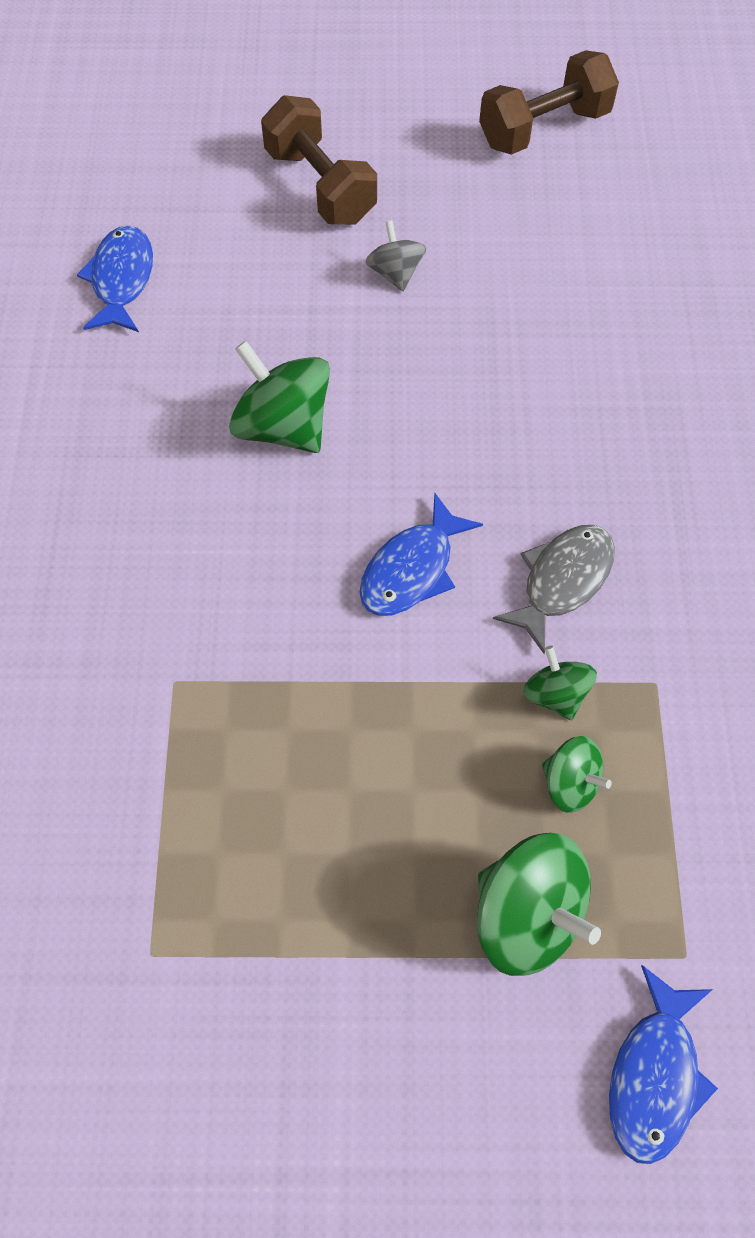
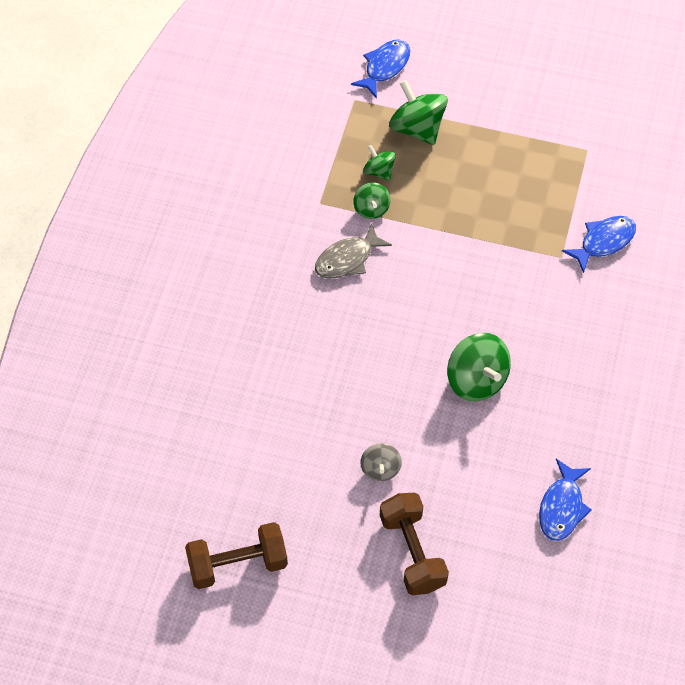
camera: 165 degrees left, 5 degrees down
blue fish [360,493,483,616] -> blue fish moved to [562,216,636,273]

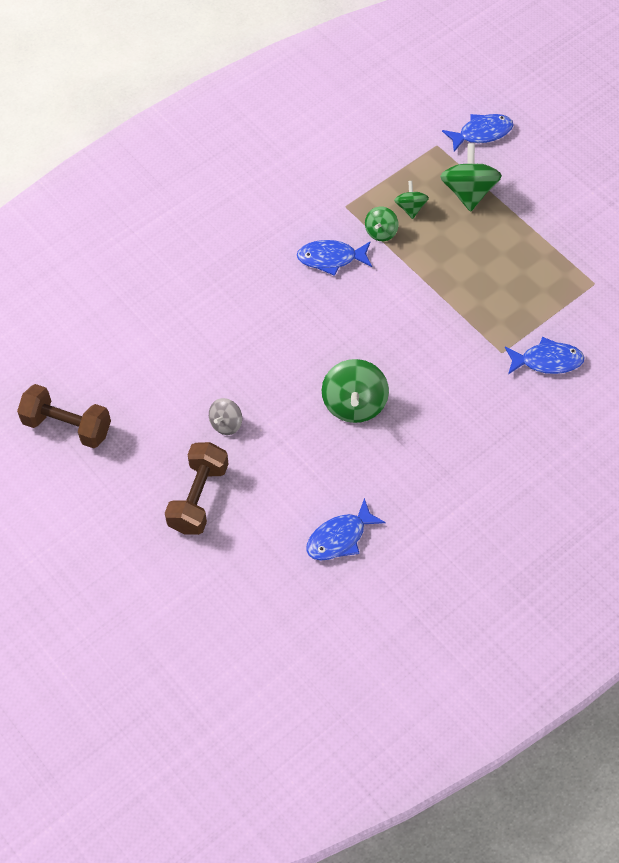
camera: 35 degrees right, 0 degrees up
grey fish [315,223,392,279] -> blue fish [297,240,372,276]

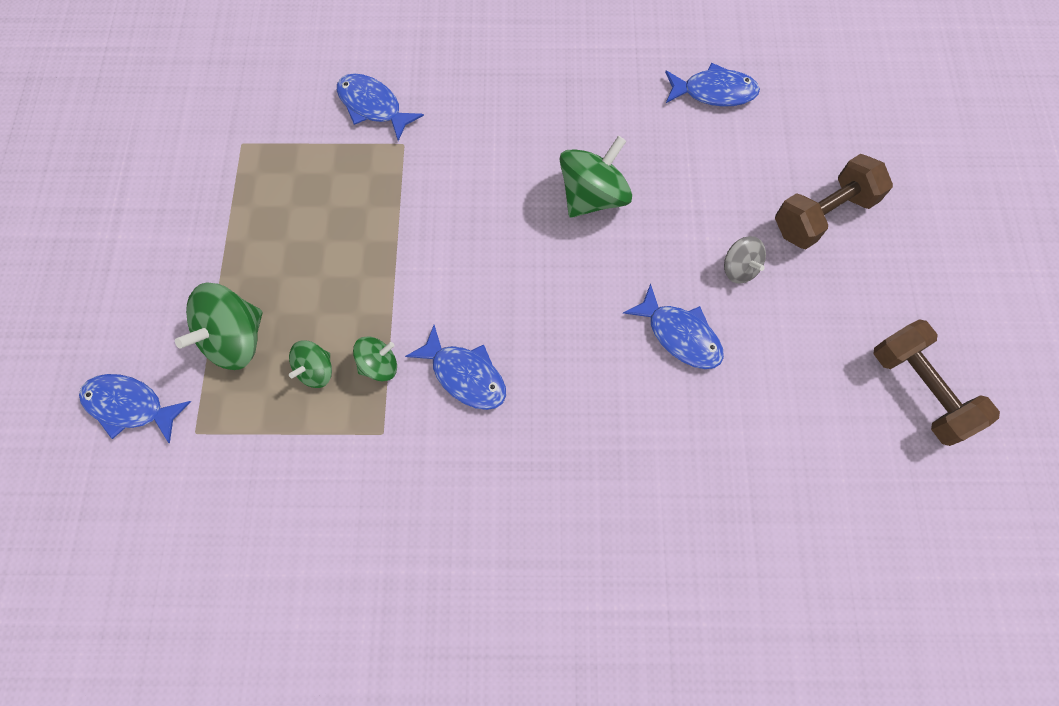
camera: 140 degrees left, 10 degrees up
grey spinning top [209,398,242,435] -> grey spinning top turned 75 degrees clockwise [724,236,766,284]
none -> blue fish [623,283,724,369]

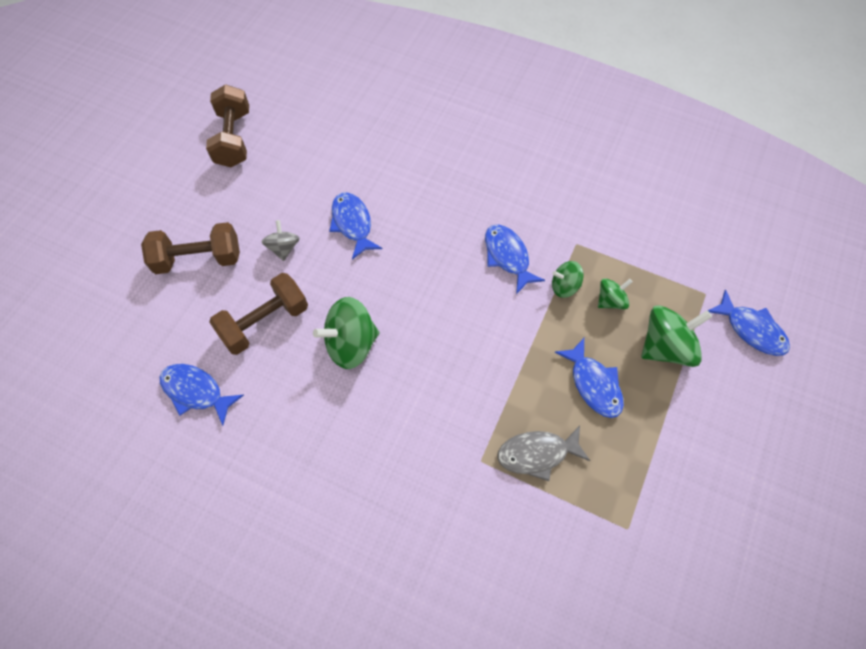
camera: 155 degrees left, 5 degrees down
blue fish [337,74,424,141] -> blue fish moved to [555,338,624,418]
none -> brown dumbbell [209,273,308,355]
none -> grey fish [497,426,590,481]

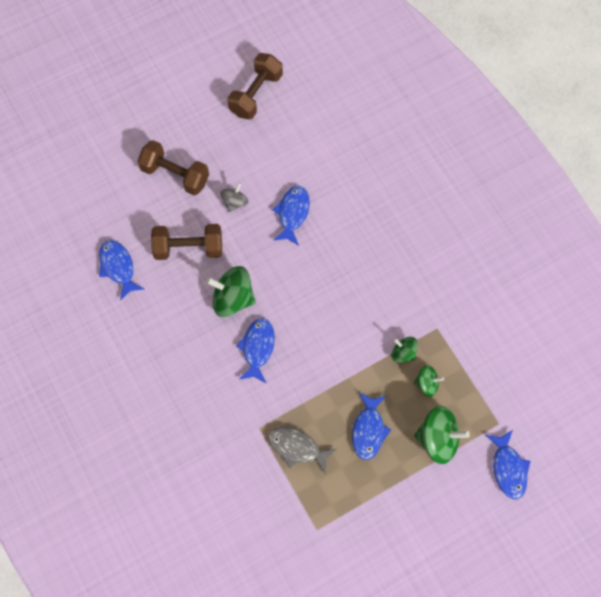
camera: 35 degrees right, 5 degrees up
blue fish [485,224,545,294] -> blue fish moved to [236,318,275,383]

